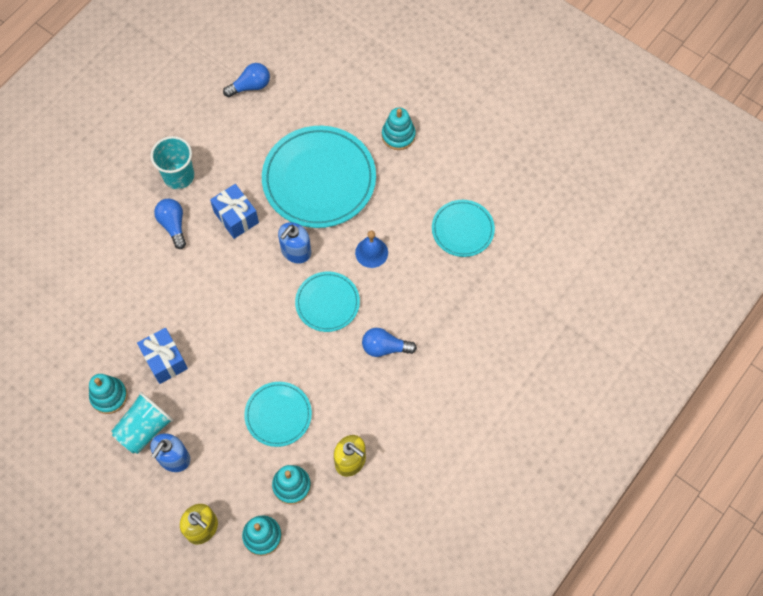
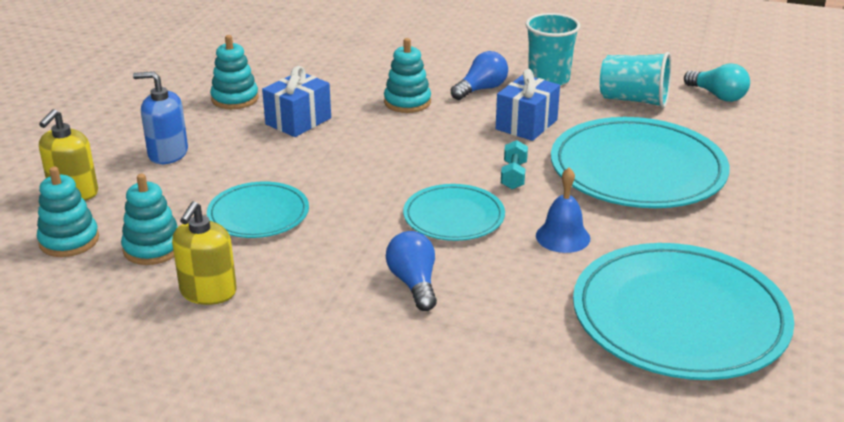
camera: 70 degrees right, 35 degrees down
turquoise cup [111,392,174,454] -> turquoise cup moved to [600,52,671,108]
blue light bulb [223,63,270,97] -> turquoise light bulb [684,63,750,102]
blue soap dispenser [278,222,311,264] -> turquoise dumbbell [501,140,528,189]
turquoise stacking toy [382,107,416,150] -> turquoise stacking toy moved to [384,38,431,113]
turquoise plate [432,200,495,257] -> turquoise plate [573,243,794,380], size x1.84

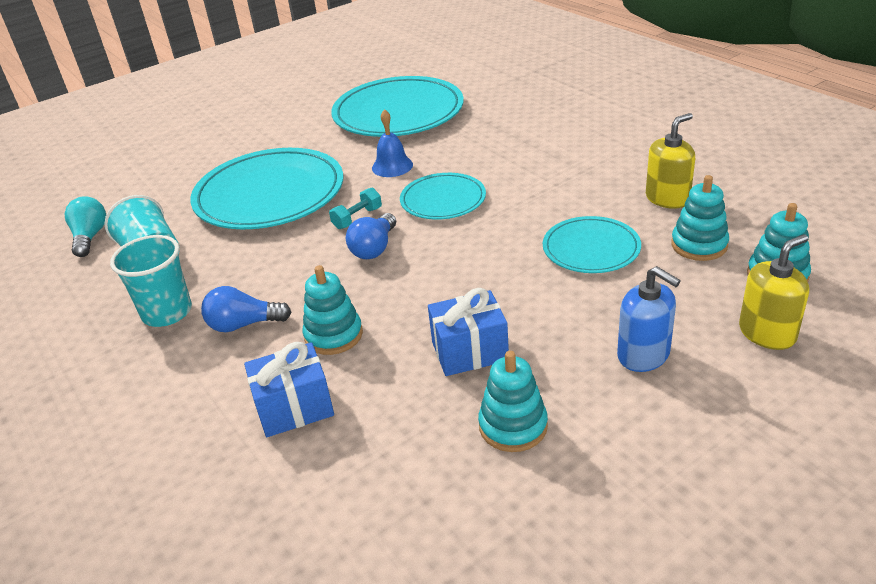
camera: 140 degrees left, 5 degrees up
blue light bulb [386,231,437,311] -> blue light bulb moved to [346,213,396,259]
blue gift [496,69,560,141] -> blue gift moved to [244,342,334,437]

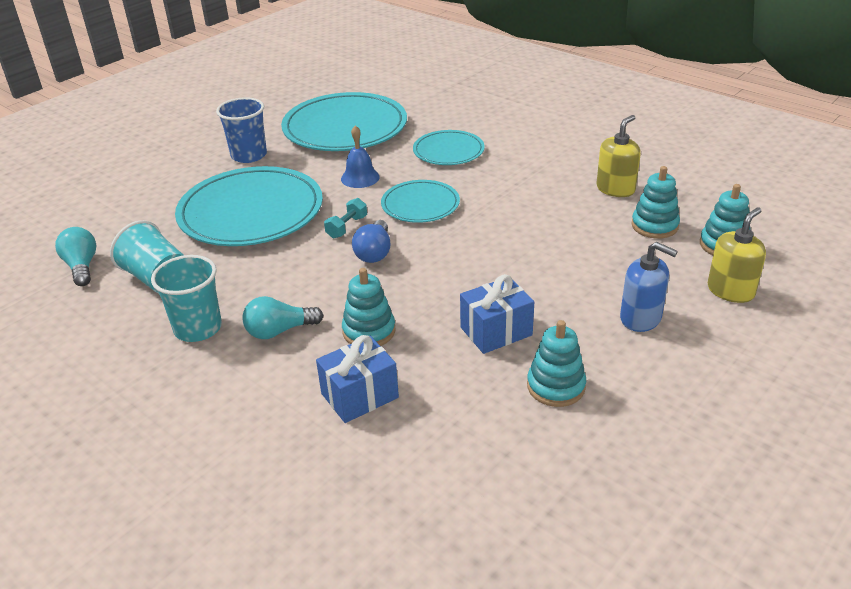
camera: 15 degrees left, 0 degrees up
blue light bulb [201,286,292,332] -> turquoise light bulb [243,296,324,339]
turquoise plate [543,216,641,273] -> turquoise plate moved to [413,130,485,165]
none -> blue cup [216,97,267,163]

